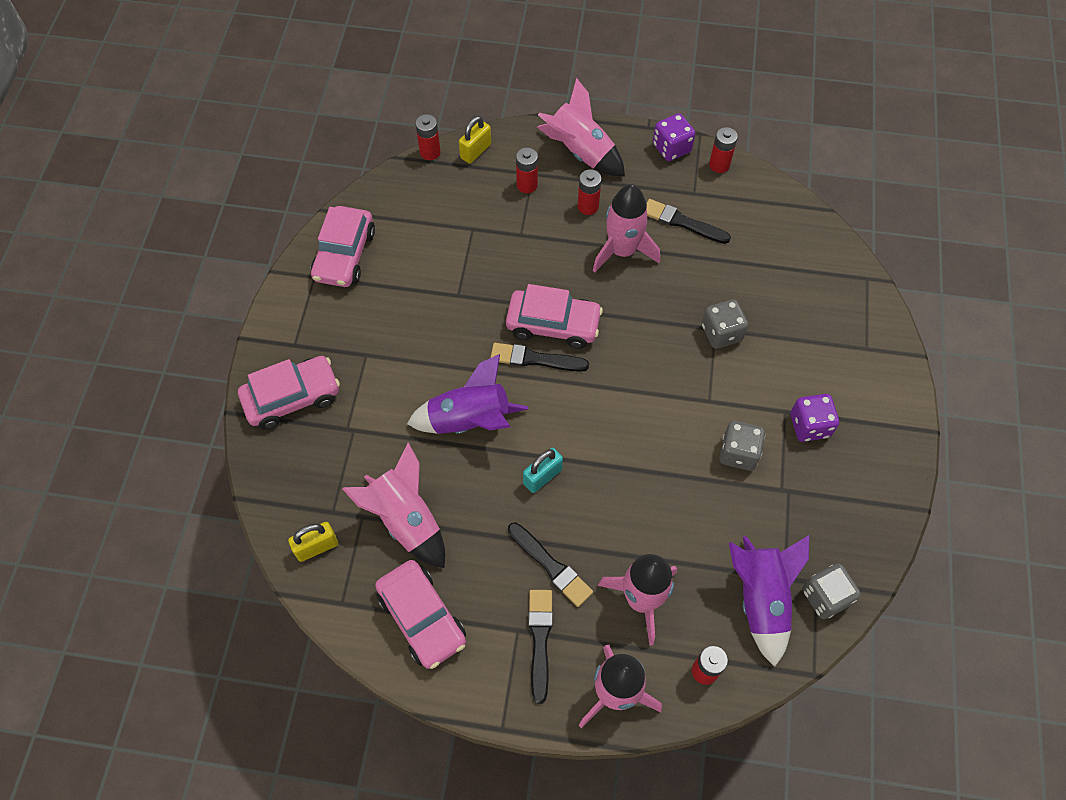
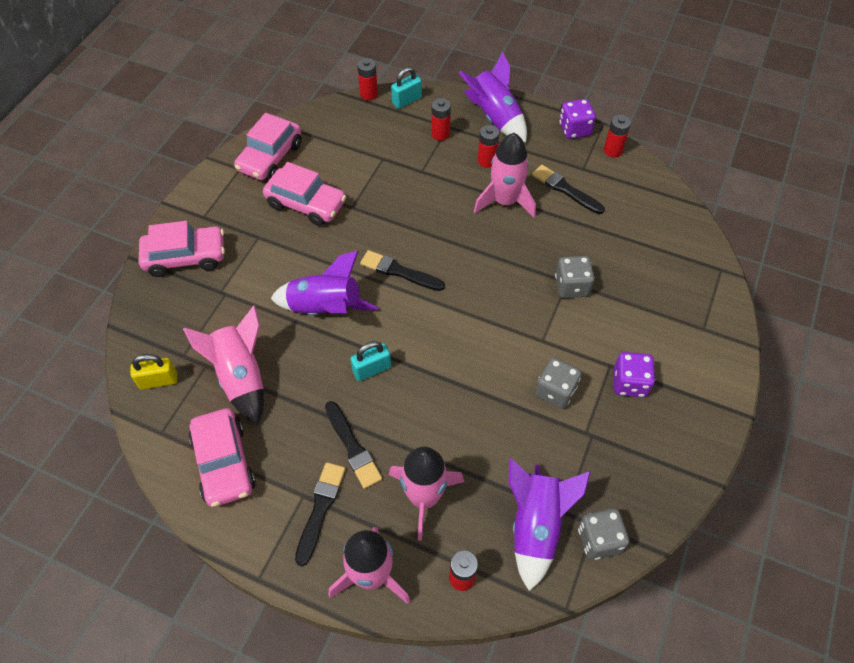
camera: 15 degrees right, 5 degrees down
yellow padlock [459,116,491,164] -> turquoise padlock [391,67,422,109]
pink car [506,284,603,349] -> pink car moved to [263,162,346,226]
pink rocket [537,78,625,176] -> purple rocket [459,52,527,143]

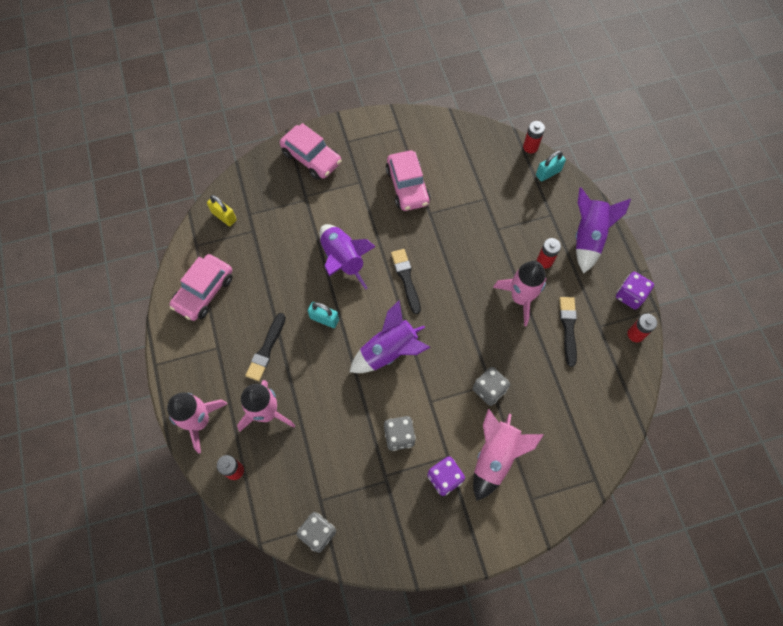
camera: 50 degrees right, 10 degrees up
pink rocket [183,305,264,425] -> pink rocket moved to [473,409,544,501]
pink car [234,113,302,180] -> none
black brush [295,462,345,566] -> none
turquoise padlock [391,67,422,109] -> turquoise padlock turned 45 degrees counterclockwise [536,151,566,181]
red battery [431,98,451,141] -> none
purple rocket [509,458,591,591] -> purple rocket moved to [350,301,431,373]

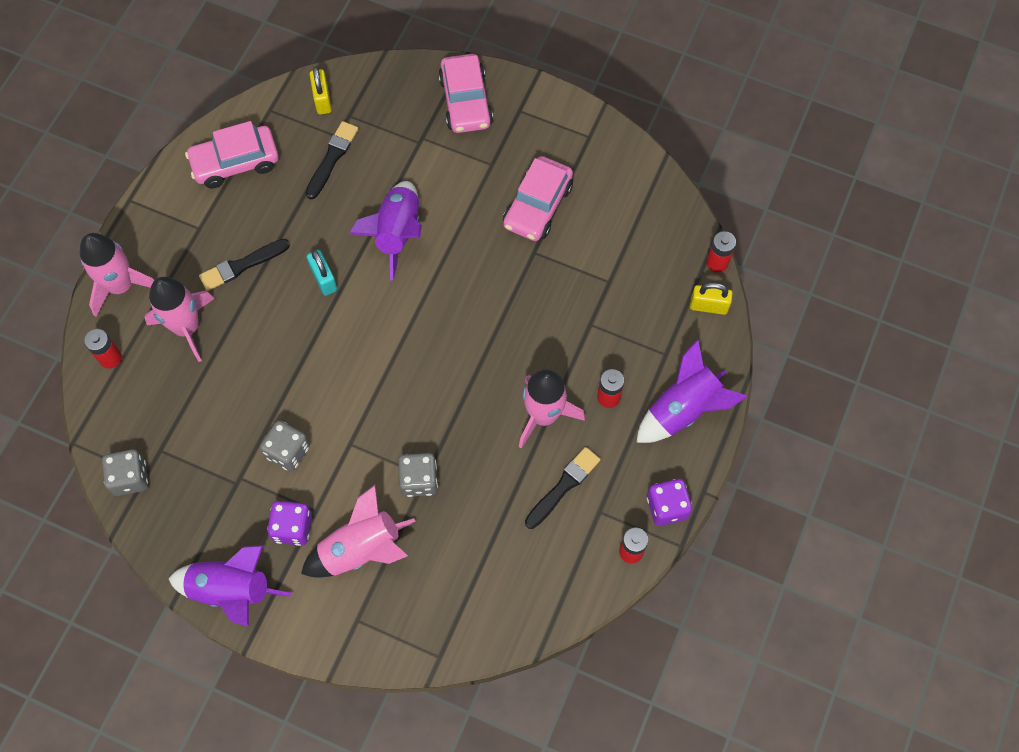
camera: 40 degrees right, 0 degrees up
purple rocket [350,301,431,373] -> purple rocket moved to [168,545,291,626]
black brush [391,249,421,314] -> black brush moved to [306,121,358,199]
turquoise padlock [536,151,566,181] -> yellow padlock [690,283,733,315]

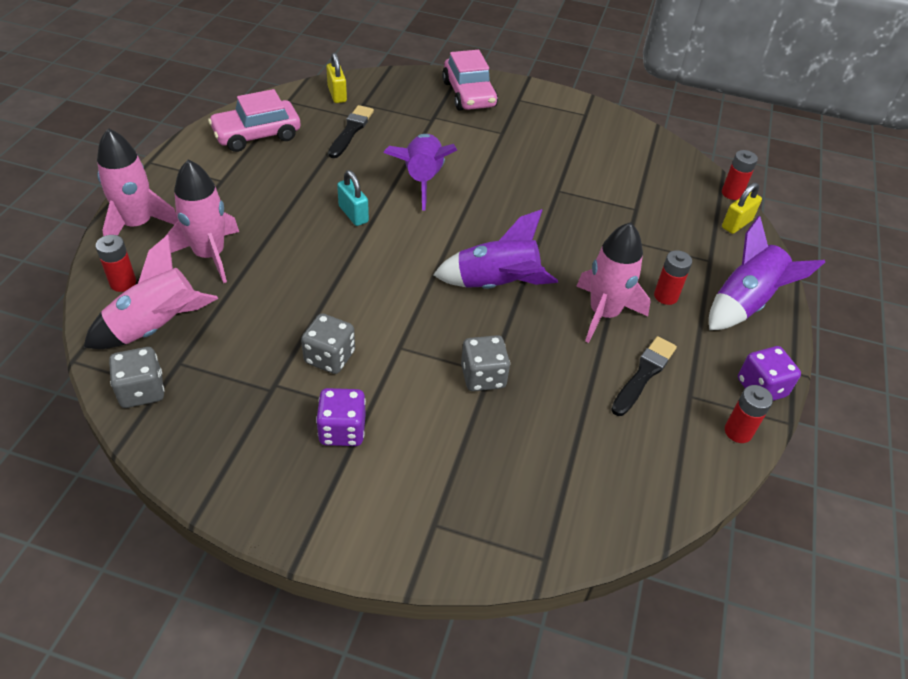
camera: 10 degrees left, 20 degrees down
purple rocket [168,545,291,626] -> purple rocket moved to [433,209,558,289]
black brush [199,239,290,291] -> none
pink rocket [301,485,415,578] -> pink rocket moved to [83,235,218,349]
pink car [503,156,573,241] -> none
yellow padlock [690,283,733,315] -> yellow padlock turned 45 degrees counterclockwise [722,182,762,234]

